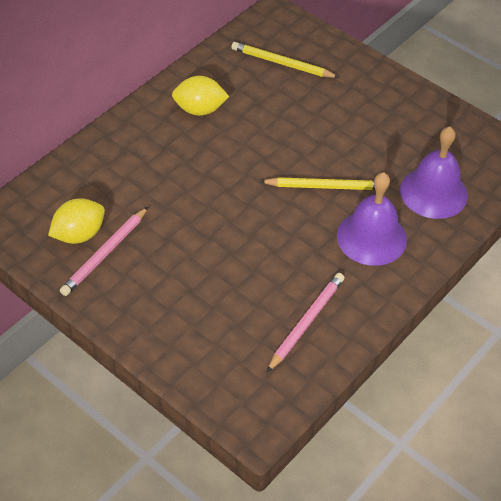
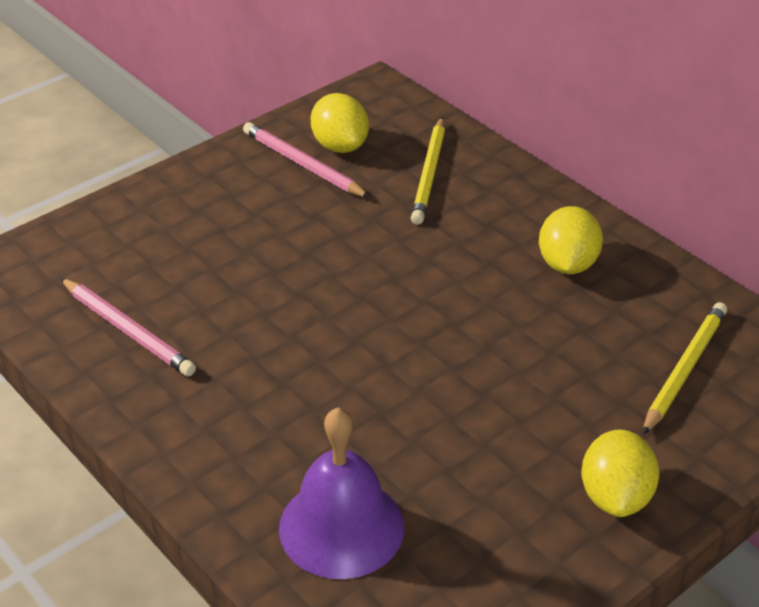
camera: 100 degrees right, 10 degrees down
yellow pencil [259,177,375,190] -> yellow pencil moved to [411,117,445,225]
purple bell [337,172,407,266] -> none
none -> yellow lemon [581,429,660,517]

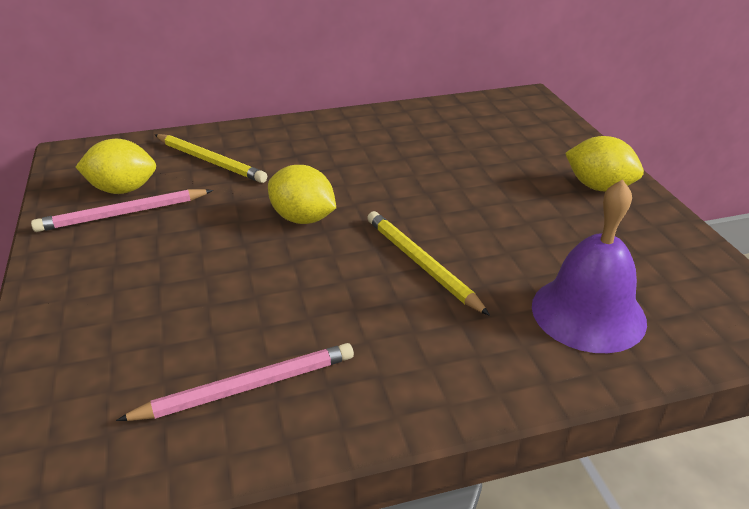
camera: 65 degrees left, 5 degrees down
yellow lemon [539,206,603,274] -> yellow lemon moved to [268,165,336,224]
yellow pencil [642,302,727,435] -> yellow pencil moved to [367,211,490,316]

